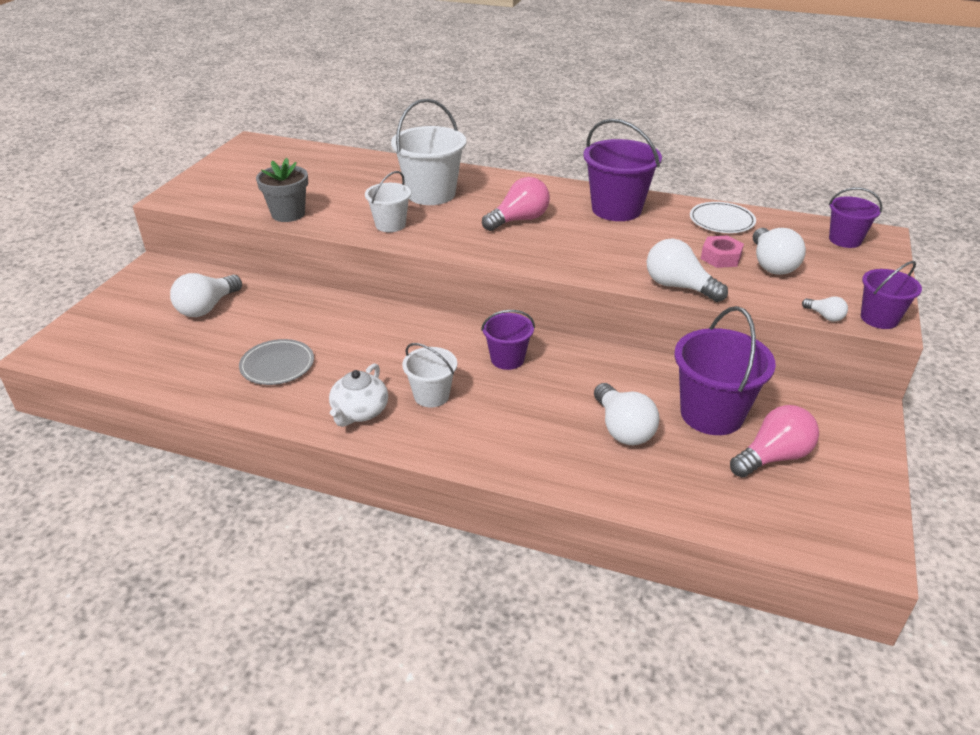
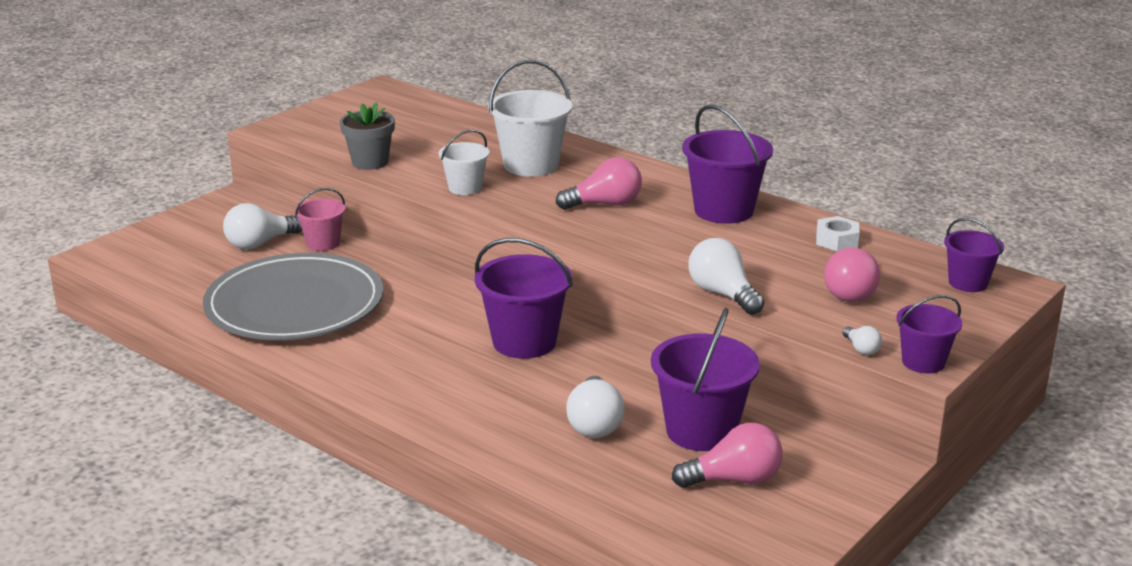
camera: 20 degrees right, 10 degrees down
grey plate [239,339,314,385] -> grey plate [203,253,383,340], size x2.29
white teapot [329,363,388,427] -> none
white bucket [402,343,457,407] -> none
purple bucket [481,310,535,370] -> purple bucket [475,238,573,359], size x1.70
white plate [690,202,756,233] -> white nut [816,216,860,251]
pink nut [701,235,744,268] -> none
white light bulb [753,228,806,275] -> pink light bulb [824,247,880,302]
none -> pink bucket [295,188,345,251]

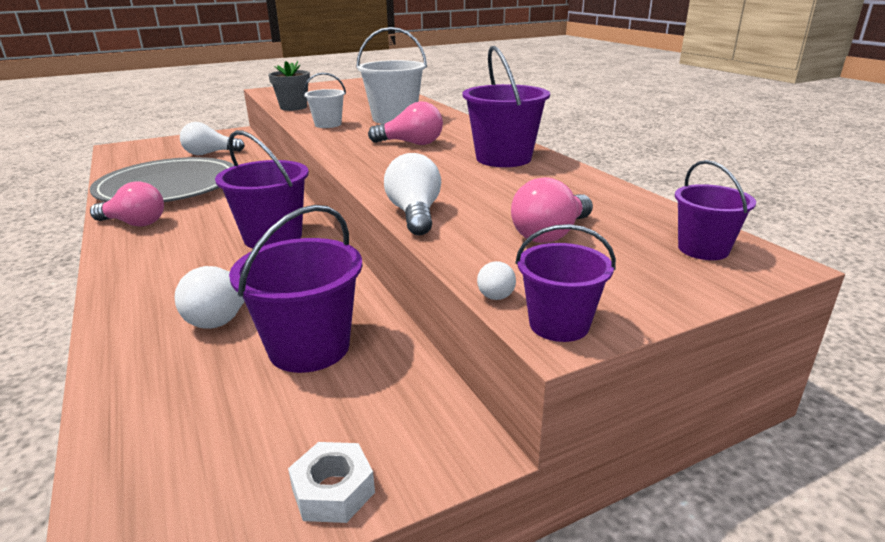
camera: 25 degrees right, 0 degrees up
pink bucket [295,188,345,251] -> none
pink light bulb [672,423,783,488] -> pink light bulb moved to [90,181,164,227]
white nut [816,216,860,251] -> white nut moved to [288,442,375,523]

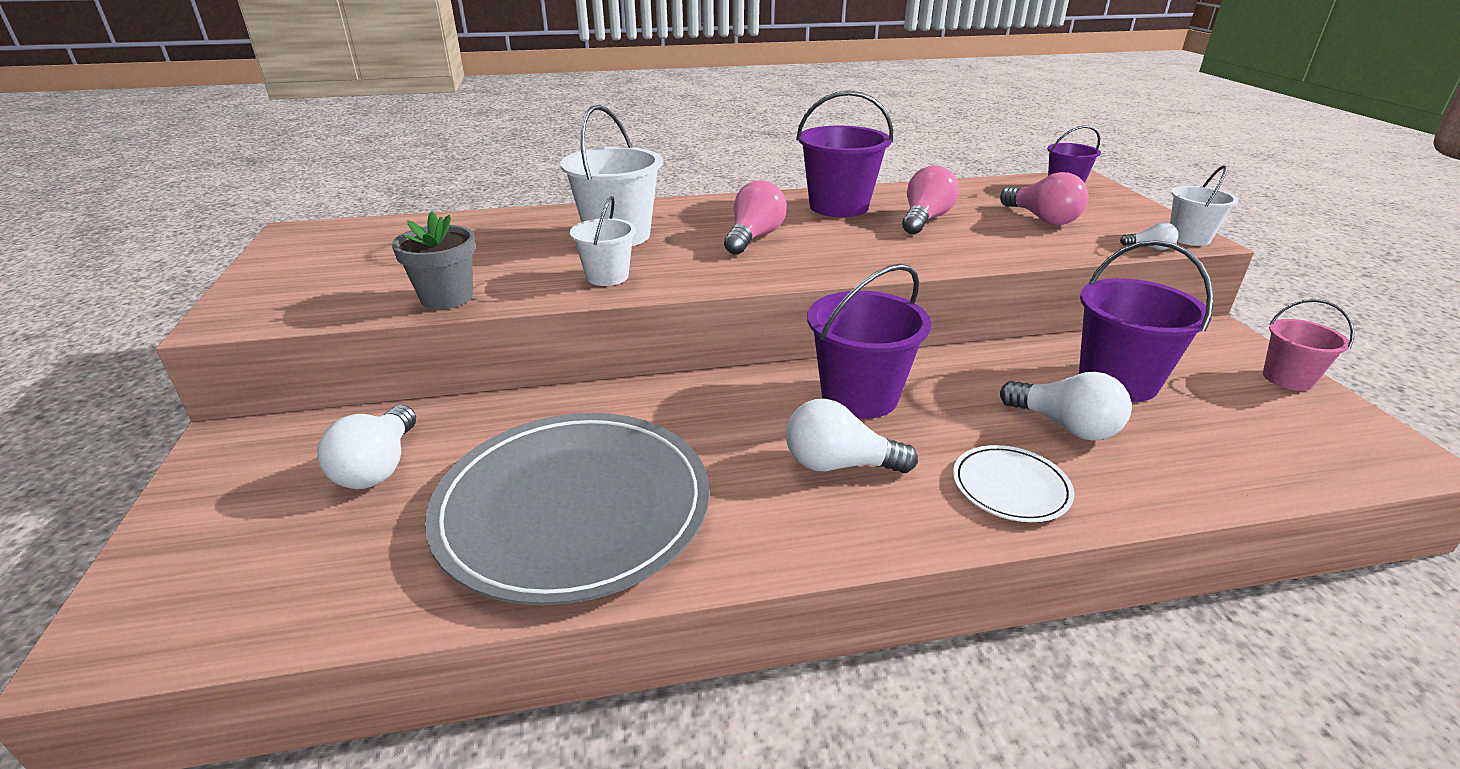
camera: 75 degrees left, 5 degrees up
pink light bulb [90,181,164,227] -> pink light bulb moved to [902,165,959,234]
white nut [288,442,375,523] -> pink bucket [1263,299,1354,391]
white light bulb [384,153,441,235] -> white light bulb moved to [786,399,918,473]
purple bucket [516,224,616,342] -> white bucket [1170,165,1239,246]
none -> white plate [953,445,1074,522]

